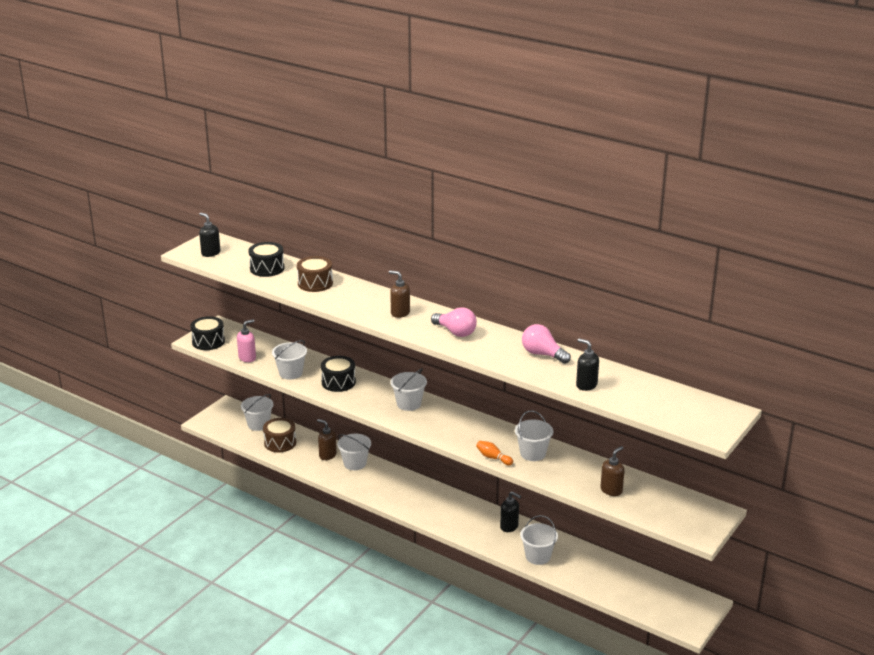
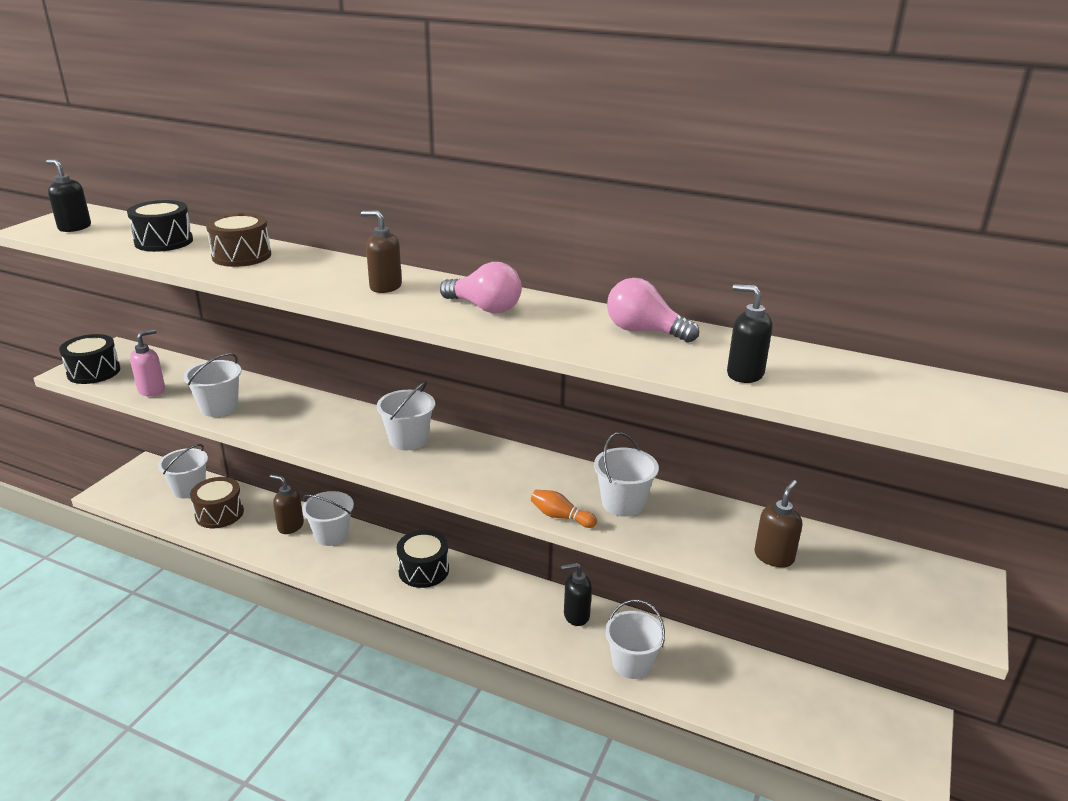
camera: 10 degrees left, 0 degrees up
black drum [321,356,356,392] -> black drum moved to [397,530,449,588]
black soap dispenser [500,491,521,532] -> black soap dispenser turned 150 degrees clockwise [561,563,592,626]

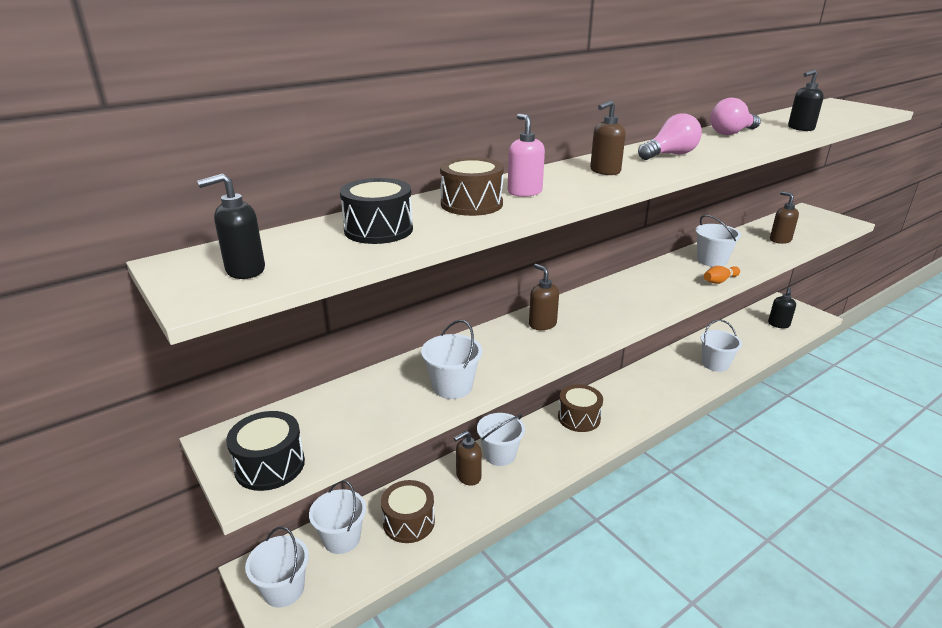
camera: 60 degrees left, 0 degrees up
pink soap dispenser [130,329,165,396] -> pink soap dispenser moved to [508,114,545,197]
white bucket [377,381,435,450] -> white bucket moved to [245,526,309,607]
black drum [397,530,449,588] -> brown drum [558,384,603,432]
black soap dispenser [561,563,592,626] -> black soap dispenser moved to [768,287,796,328]
none -> brown soap dispenser [529,264,559,330]

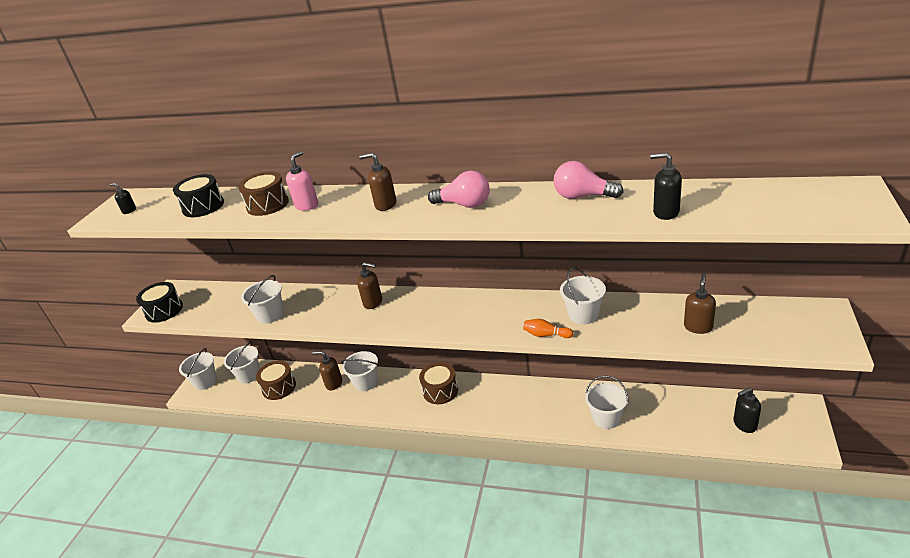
camera: 55 degrees right, 5 degrees up
black soap dispenser [197,173,265,279] -> black soap dispenser [110,183,136,214], size x0.61
brown soap dispenser [529,264,559,330] -> brown soap dispenser turned 90 degrees clockwise [357,262,382,309]

